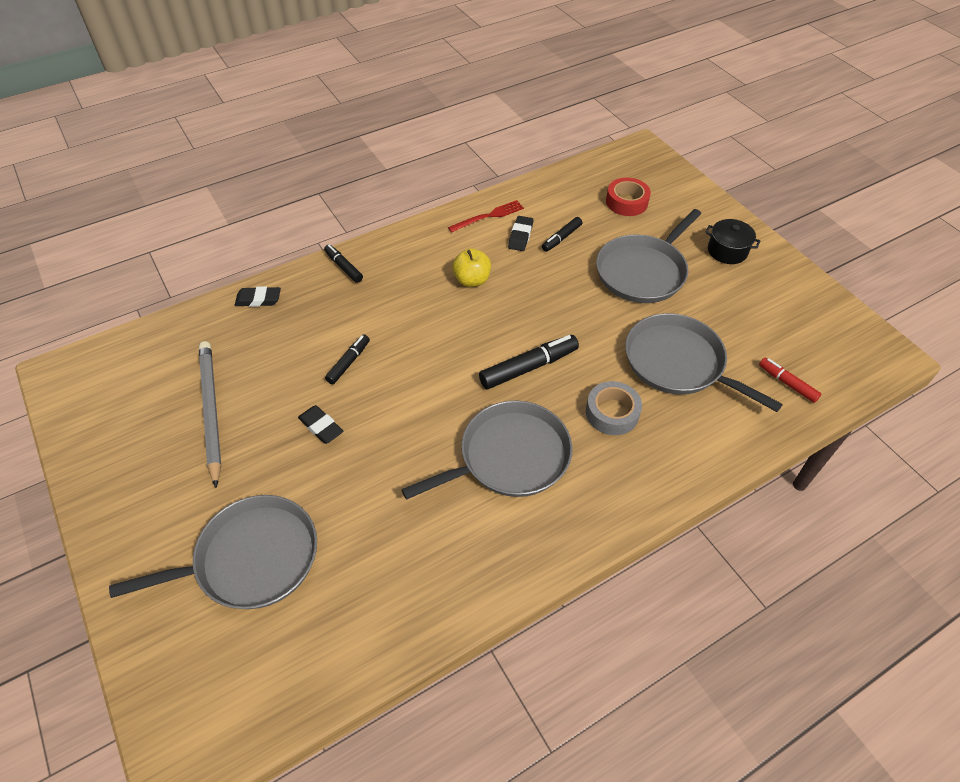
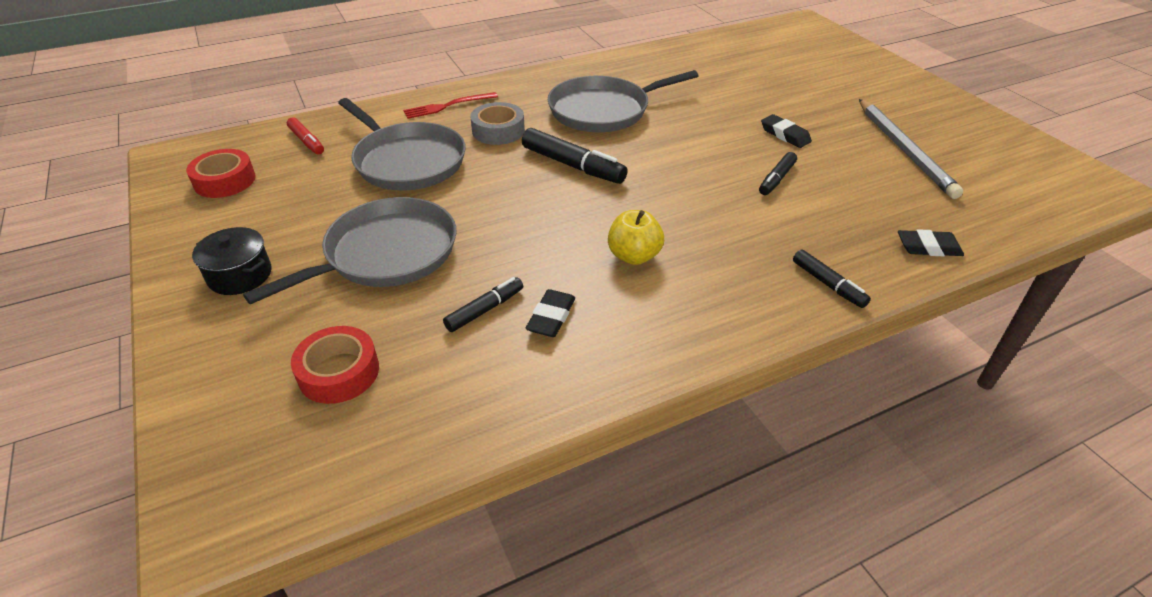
camera: 175 degrees left, 10 degrees down
grey pan [109,495,317,609] -> none
red fork [448,200,524,233] -> red fork moved to [403,92,498,119]
black marker [479,335,579,389] -> black marker turned 120 degrees counterclockwise [522,128,628,184]
none -> red tape [186,149,256,198]

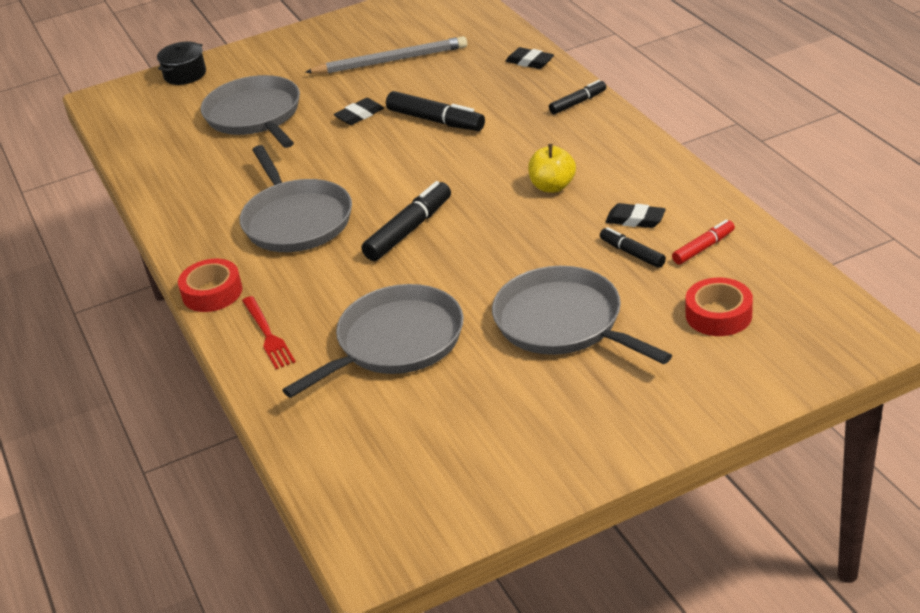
camera: 85 degrees left, 5 degrees down
red tape [186,149,256,198] -> red tape moved to [178,259,242,312]
black pot [192,227,272,295] -> black pot moved to [157,42,206,85]
red marker [287,117,324,155] -> red marker moved to [672,219,735,265]
grey tape [471,102,525,145] -> none
black marker [759,152,797,195] -> black marker [386,91,485,131], size x1.67
black eraser [898,229,964,256] -> black eraser turned 60 degrees counterclockwise [506,47,554,69]
none -> grey pan [201,75,300,148]

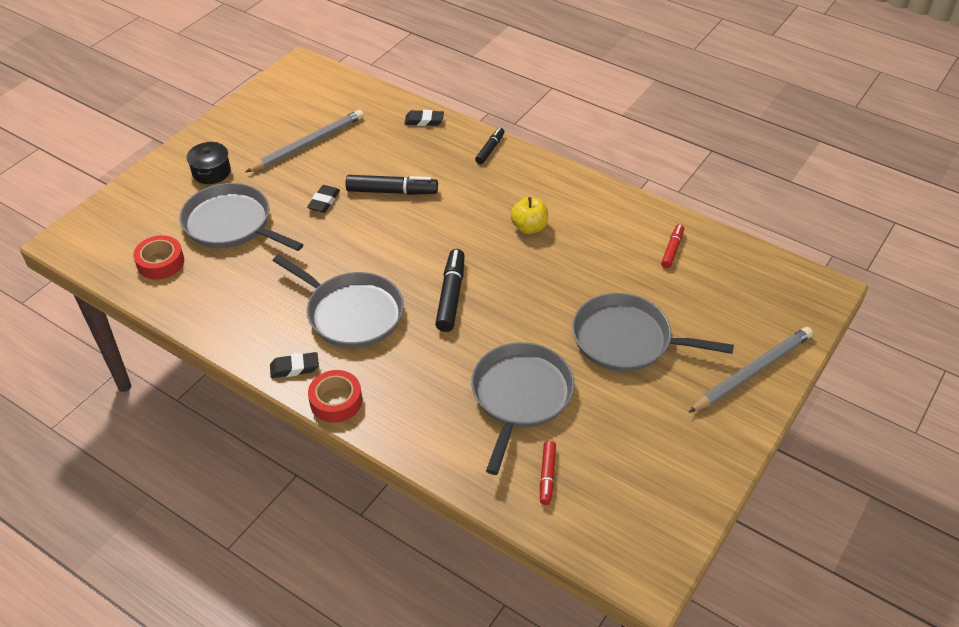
camera: 35 degrees left, 10 degrees up
black pot [157,42,206,85] -> black pot moved to [187,142,231,184]
red fork [242,296,295,369] -> none
black marker [600,227,666,268] -> none
black eraser [605,203,666,228] -> black eraser moved to [270,352,319,378]
red tape [686,278,753,336] -> red tape moved to [133,235,184,279]
none -> red marker [540,441,556,505]
none -> grey pencil [689,327,813,413]

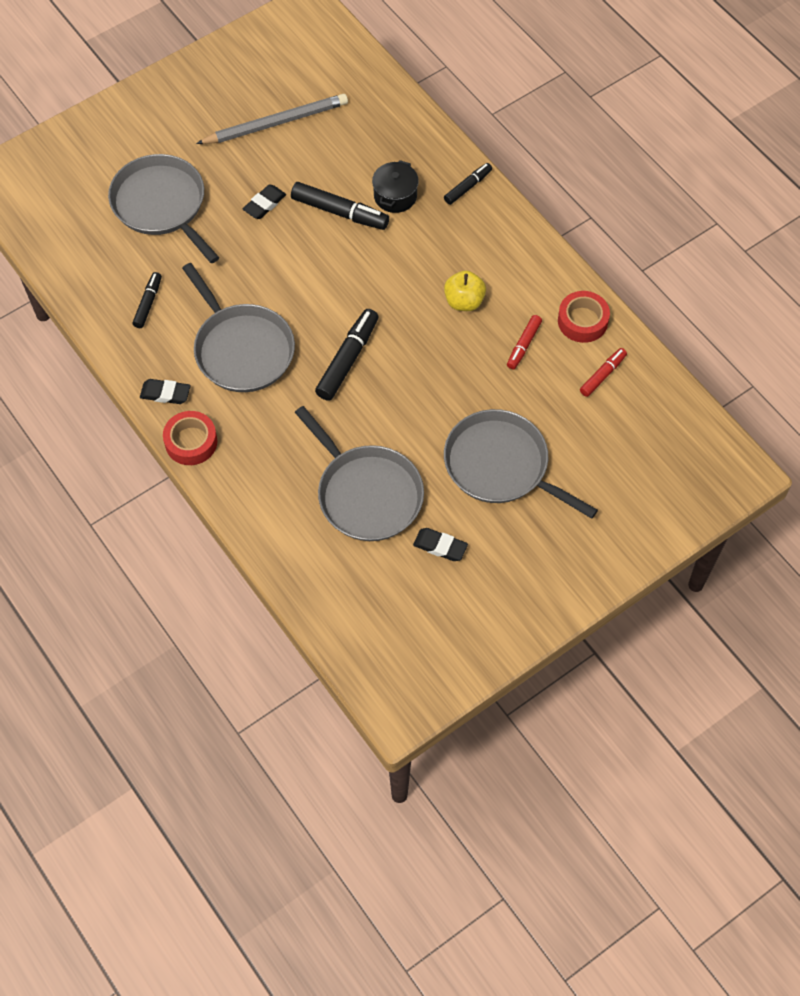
camera: 20 degrees right, 15 degrees up
red tape [133,235,184,279] -> red tape moved to [558,291,610,343]
black pot [187,142,231,184] -> black pot moved to [372,160,419,213]
black eraser [405,110,444,126] -> black eraser moved to [413,528,468,561]
grey pan [471,342,574,475] -> grey pan turned 105 degrees clockwise [295,406,424,541]
red marker [540,441,556,505] -> red marker moved to [507,315,542,369]
grey pencil [689,327,813,413] -> none
none -> black marker [132,272,162,328]

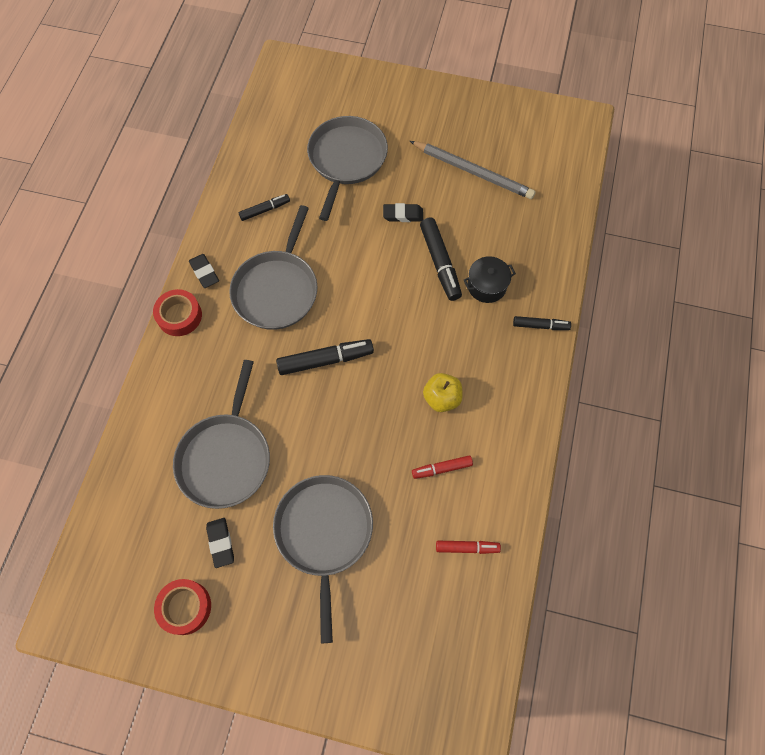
camera: 50 degrees right, 5 degrees up
red tape [558,291,610,343] -> red tape moved to [154,579,211,635]

